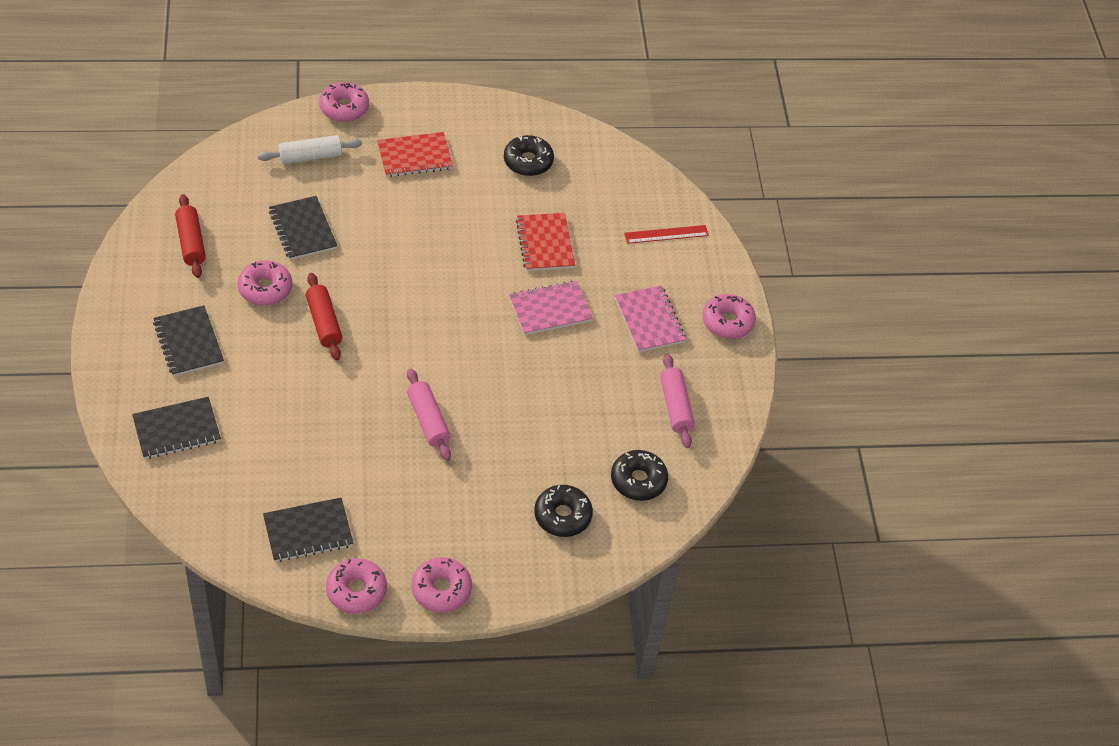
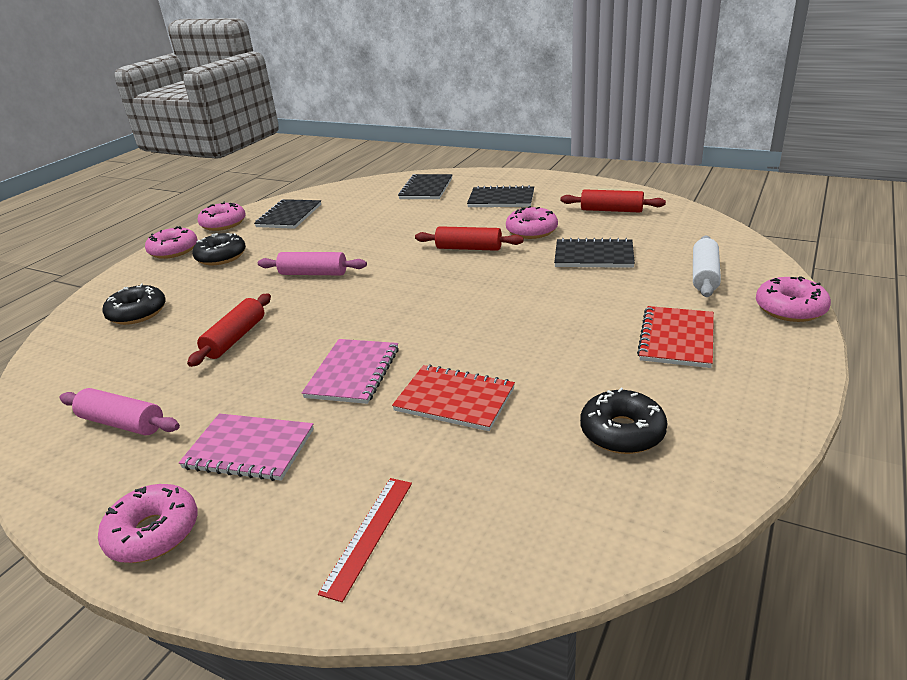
camera: 130 degrees right, 20 degrees down
black donut [611,450,668,501] -> black donut moved to [192,233,246,265]
none -> red rolling pin [187,294,271,367]

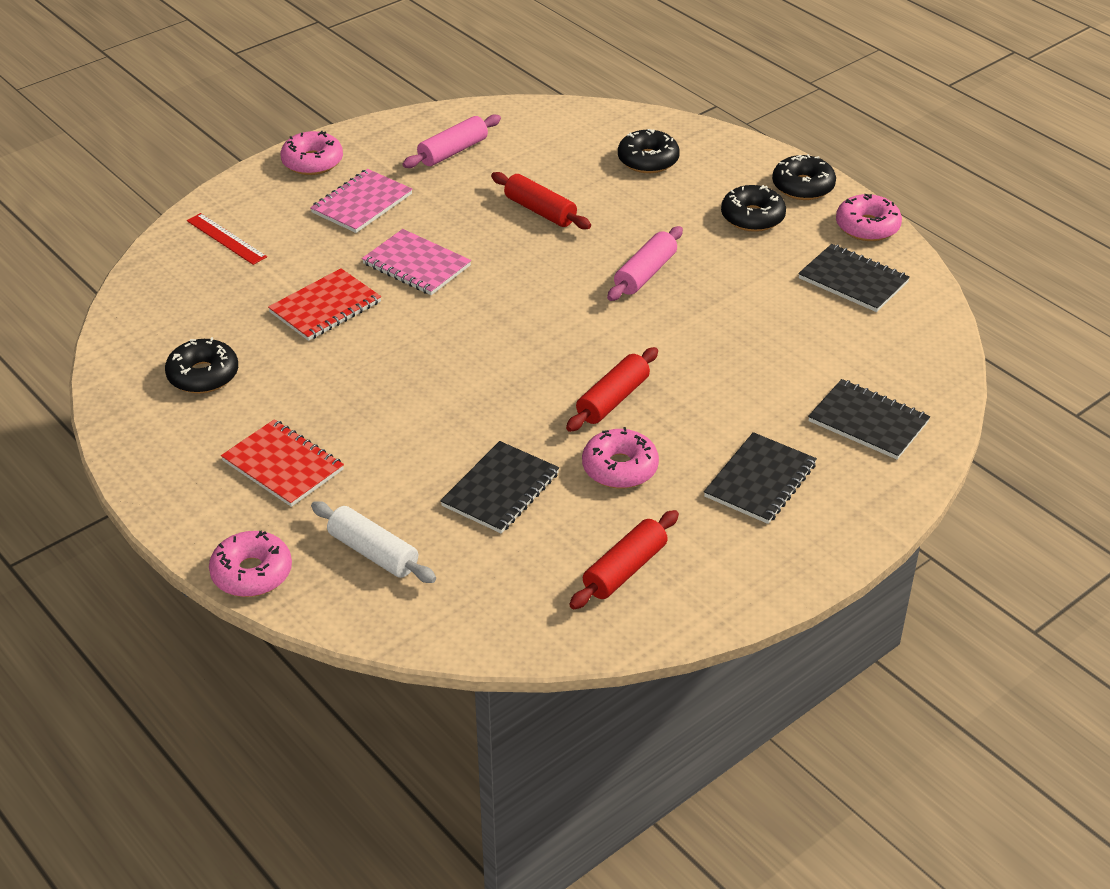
camera: 110 degrees right, 10 degrees up
pink donut [145,226,198,259] -> black donut [772,154,836,200]

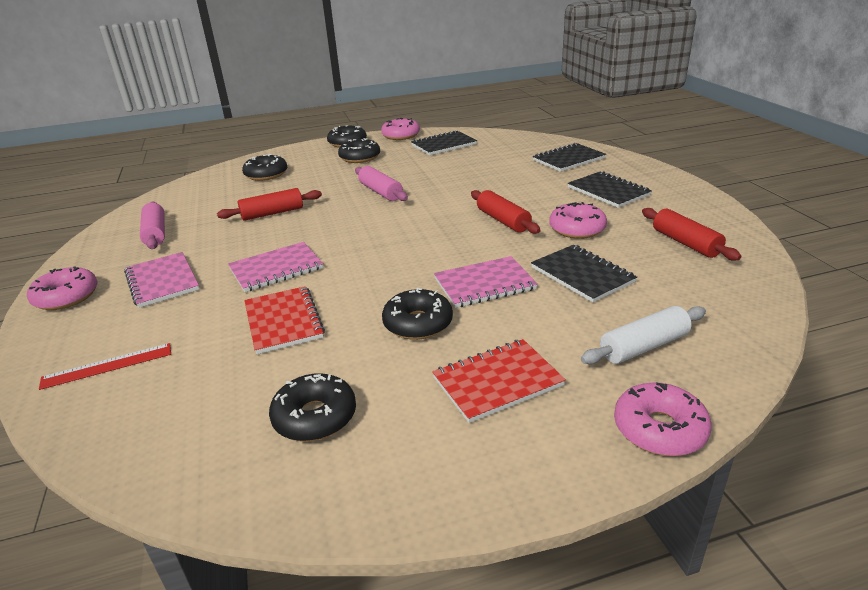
camera: 65 degrees left, 10 degrees down
none -> black donut [382,288,453,340]
none -> pink notebook [434,256,538,308]

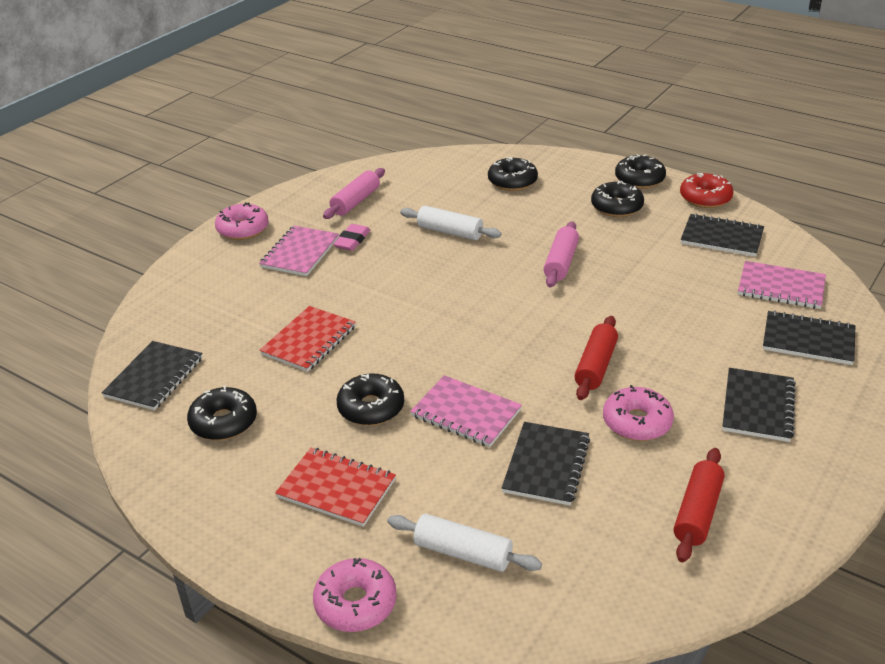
camera: 50 degrees right, 5 degrees up
red ruler [39,343,171,390] -> none
red rolling pin [217,188,322,221] -> white rolling pin [400,206,501,240]
pink notebook [228,242,323,292] -> pink notebook moved to [738,261,826,309]
pink donut [381,118,420,140] -> red donut [680,173,734,208]
none -> black notebook [101,341,203,410]
none -> pink eraser [333,224,370,251]

